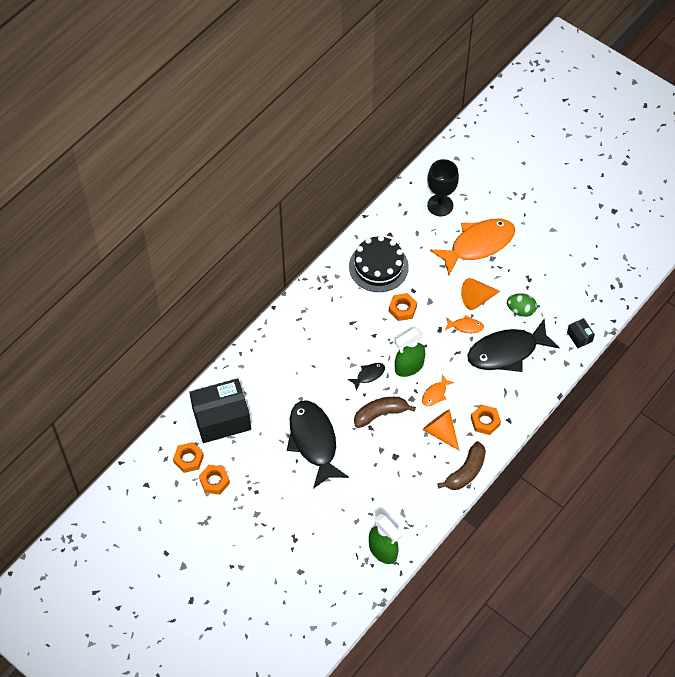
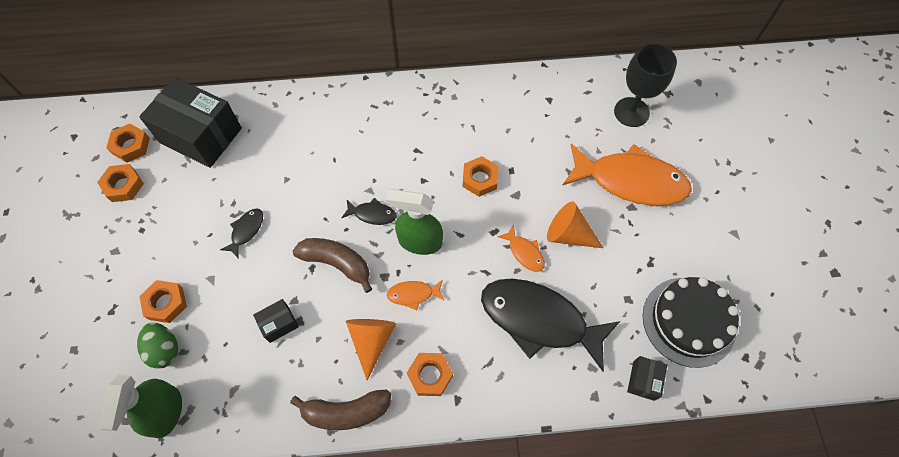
camera: 45 degrees right, 5 degrees up
black fish [287,400,349,489] -> black fish [220,209,263,258], size x0.43
black cake [349,236,409,292] -> black cake moved to [643,277,739,368]
green egg [507,293,537,317] -> green egg moved to [137,323,178,369]
none -> orange nut [139,280,187,323]
none -> black box [253,299,299,343]

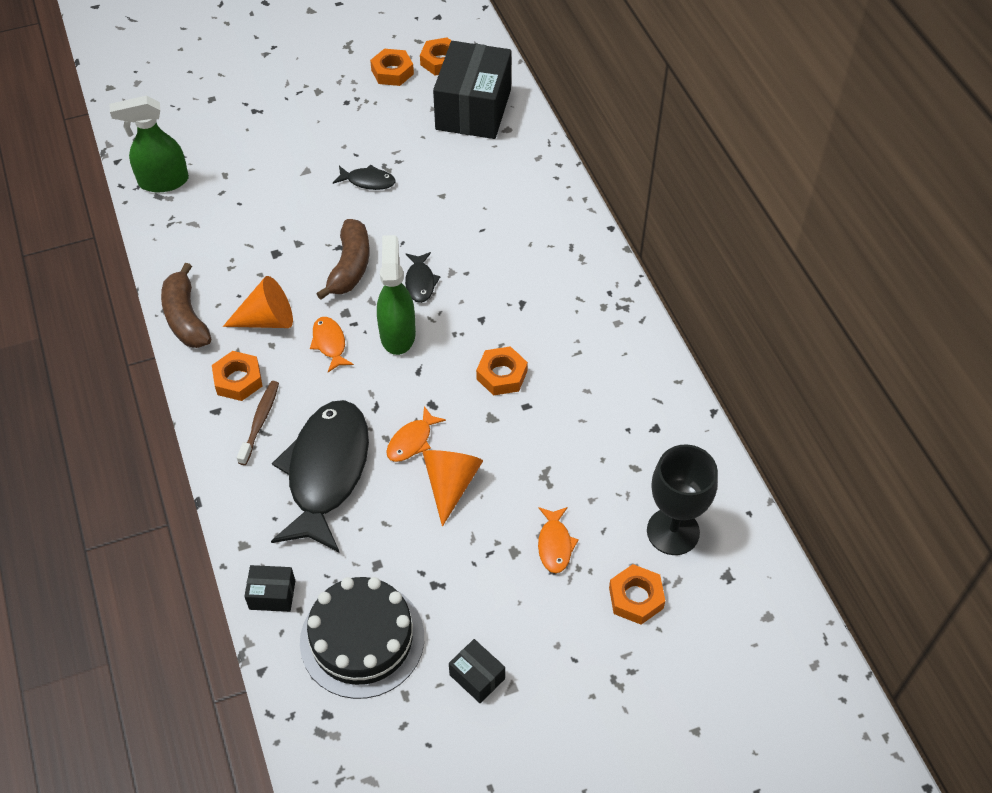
camera: 75 degrees right, 10 degrees down
green egg [137,323,178,369] -> none
orange nut [139,280,187,323] -> orange nut moved to [609,564,665,625]
black box [253,299,299,343] -> black box moved to [449,639,505,703]
orange fish [563,144,692,205] -> orange fish [538,507,579,573], size x0.43
none -> brown toothbrush [237,381,279,465]

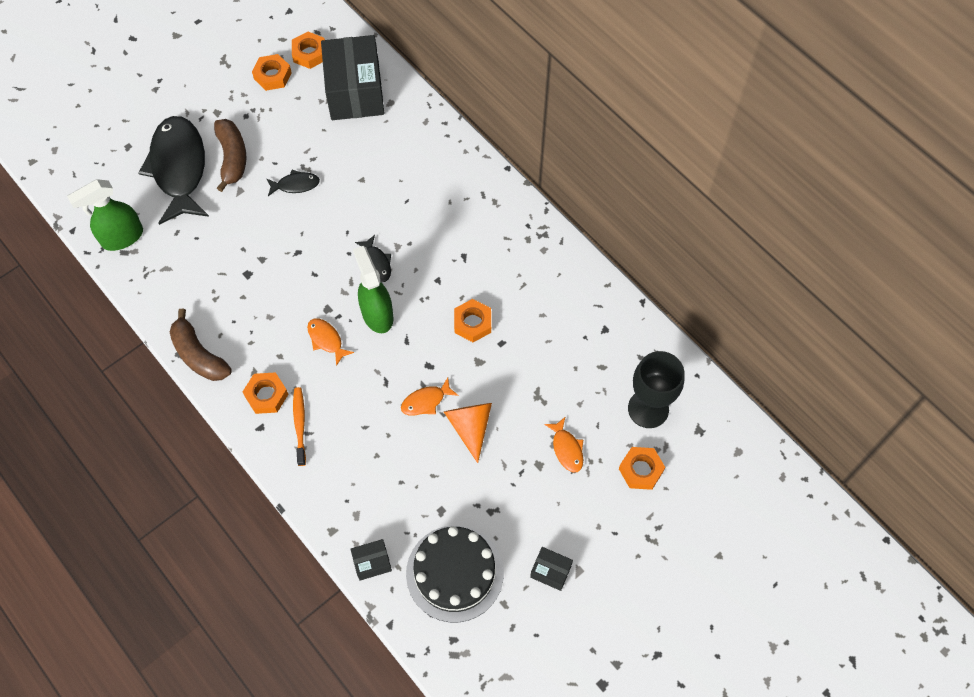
camera: 20 degrees left, 10 degrees up
orange cone [223,276,293,328] -> none
brown toothbrush [237,381,279,465] -> orange toothbrush [293,387,306,466]
black fish [271,400,369,552] -> black fish moved to [138,116,209,225]
brown banana [316,219,369,300] -> brown banana moved to [214,119,247,192]
orange fish [386,406,446,462] -> orange fish turned 45 degrees clockwise [401,378,459,415]

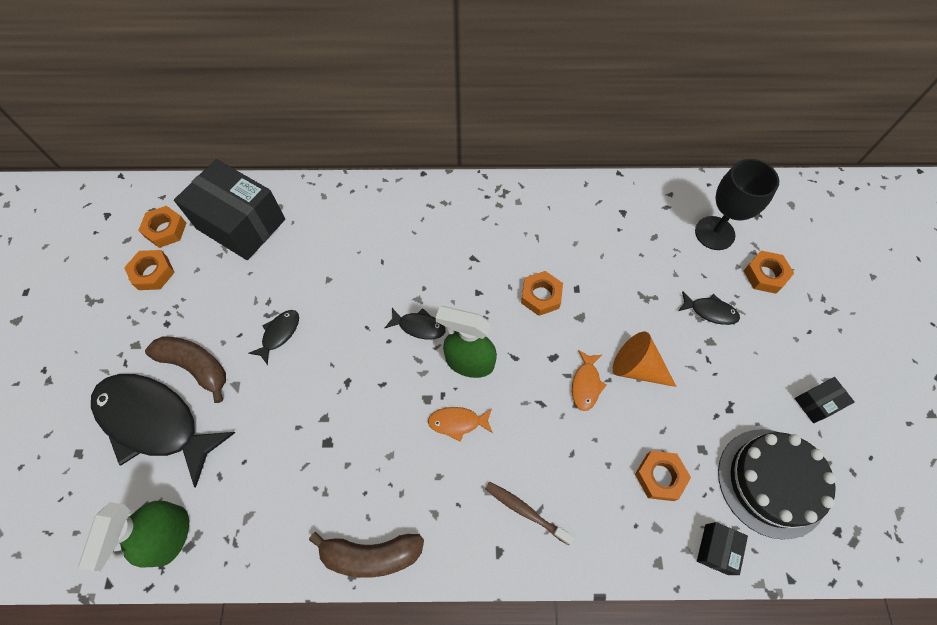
camera: 50 degrees left, 0 degrees up
orange nut [243,372,288,414] -> orange nut moved to [635,451,691,501]
orange toothbrush [293,387,306,466] -> brown toothbrush [485,482,574,545]
orange fish [544,416,583,473] -> black fish [678,291,740,325]

